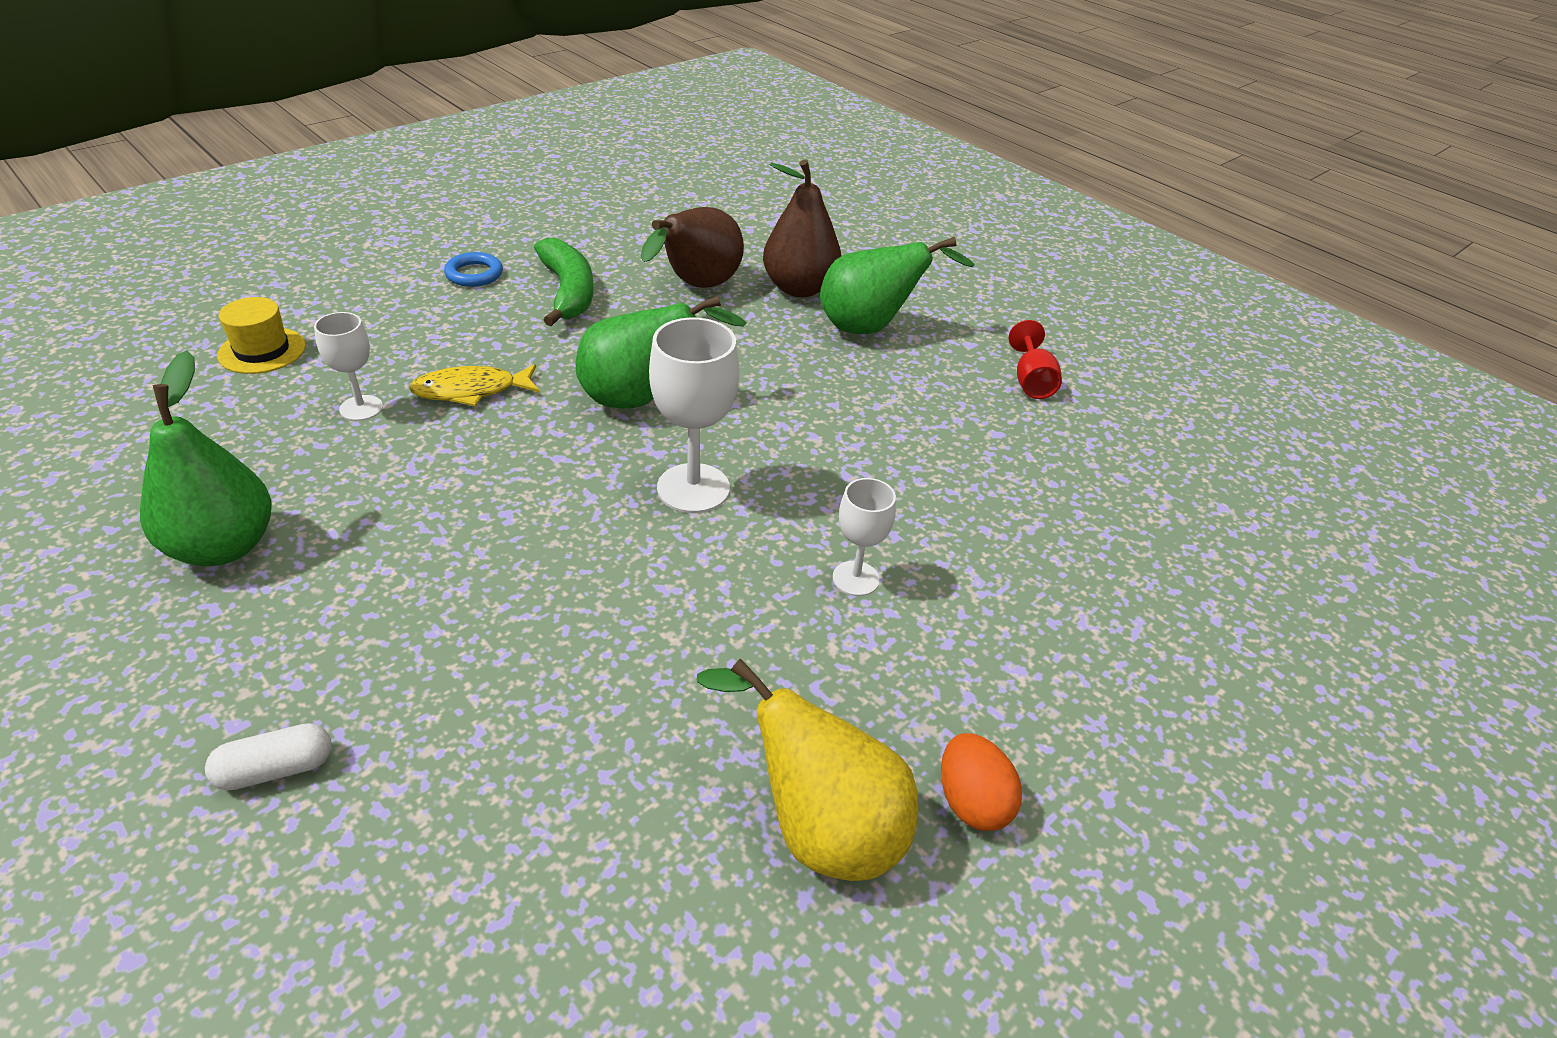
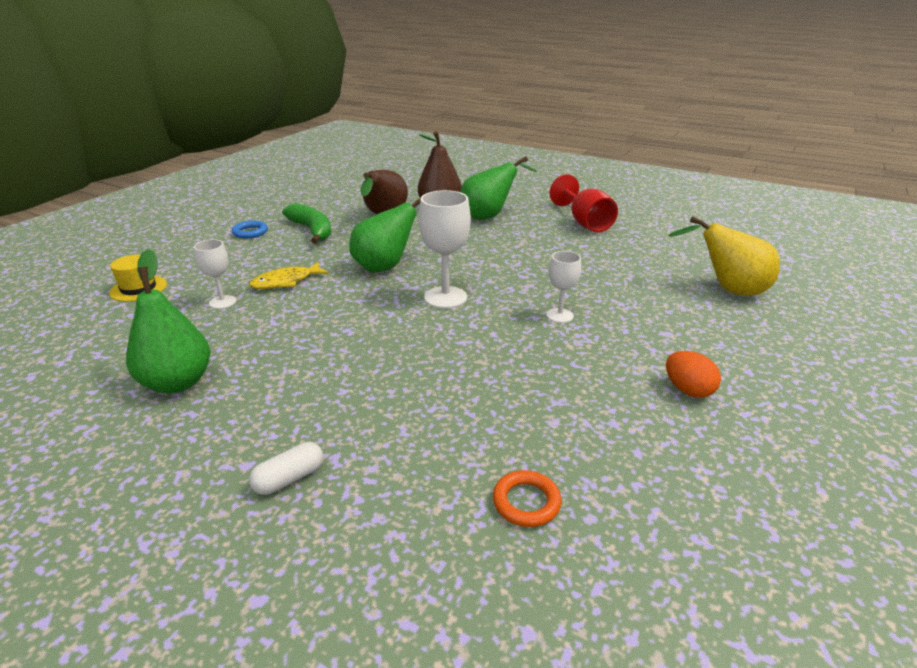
camera: 15 degrees left, 10 degrees down
yellow pear [697,659,918,881] -> yellow pear moved to [668,216,780,296]
red goblet [1009,320,1062,399] -> red goblet [549,174,618,232], size x1.68
none -> orange ring [493,470,562,527]

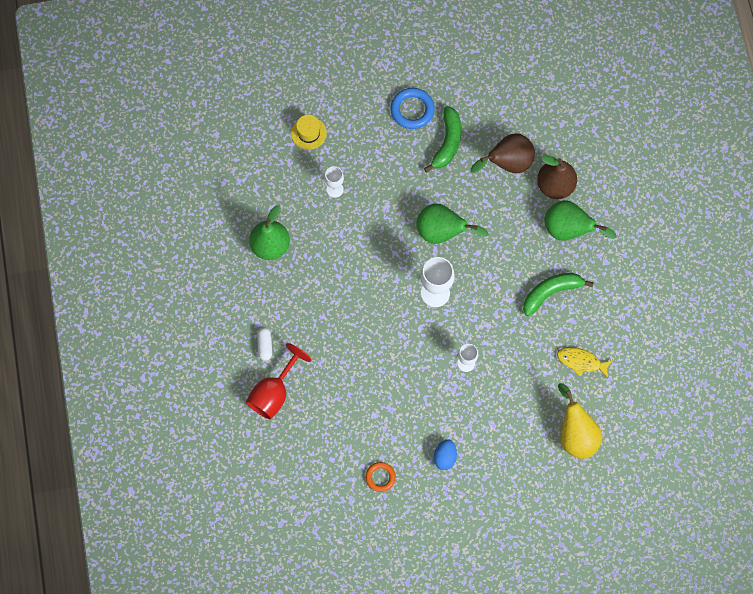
camera: 50 degrees right, 40 degrees up
blue ring [232,220,268,239] -> blue ring [390,88,435,129], size x1.57
yellow fish [249,262,329,289] -> yellow fish moved to [557,347,613,378]
white capsule [249,442,323,495] -> white capsule turned 75 degrees clockwise [257,327,272,361]
orange ring [493,470,562,527] -> orange ring moved to [365,462,396,492]
red goblet [549,174,618,232] -> red goblet moved to [246,343,311,419]
orange egg [666,351,721,398] -> blue egg [434,439,457,470]
none -> green banana [523,273,594,316]

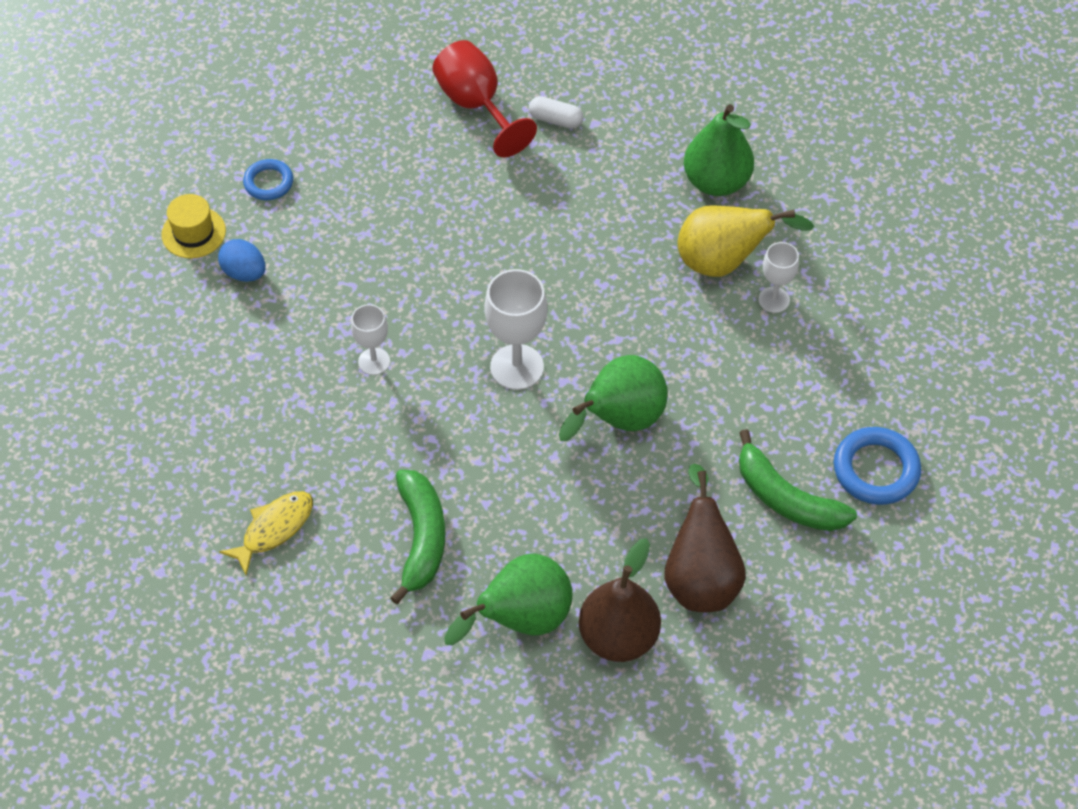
camera: 115 degrees right, 15 degrees down
yellow hat [291,115,327,150] -> yellow hat moved to [161,194,226,258]
orange ring [365,462,396,492] -> blue ring [243,159,293,200]
yellow pear [558,383,603,459] -> yellow pear moved to [677,205,814,277]

